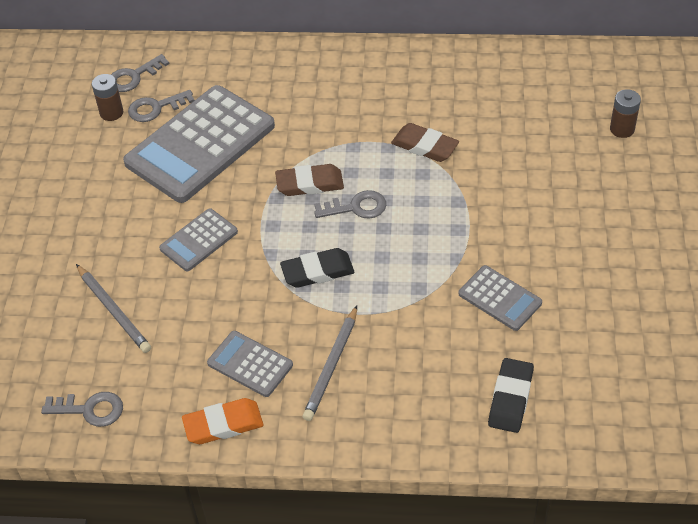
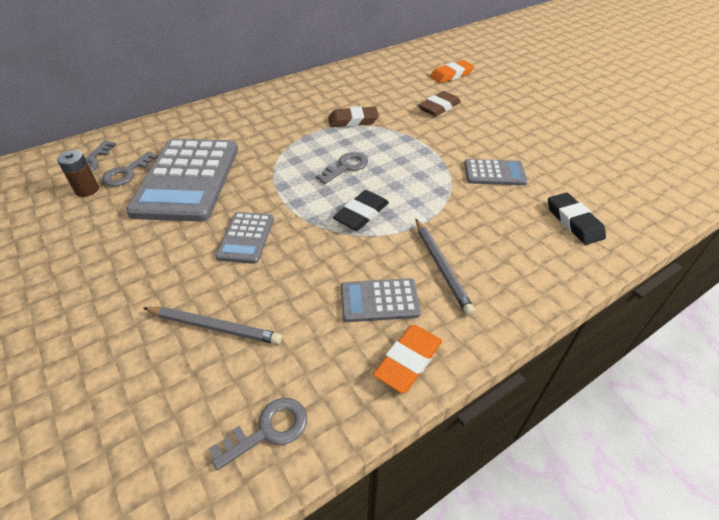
camera: 40 degrees left, 5 degrees down
brown eraser [275,164,344,196] -> brown eraser moved to [418,91,461,116]
brown battery [610,89,641,138] -> orange eraser [430,60,474,83]

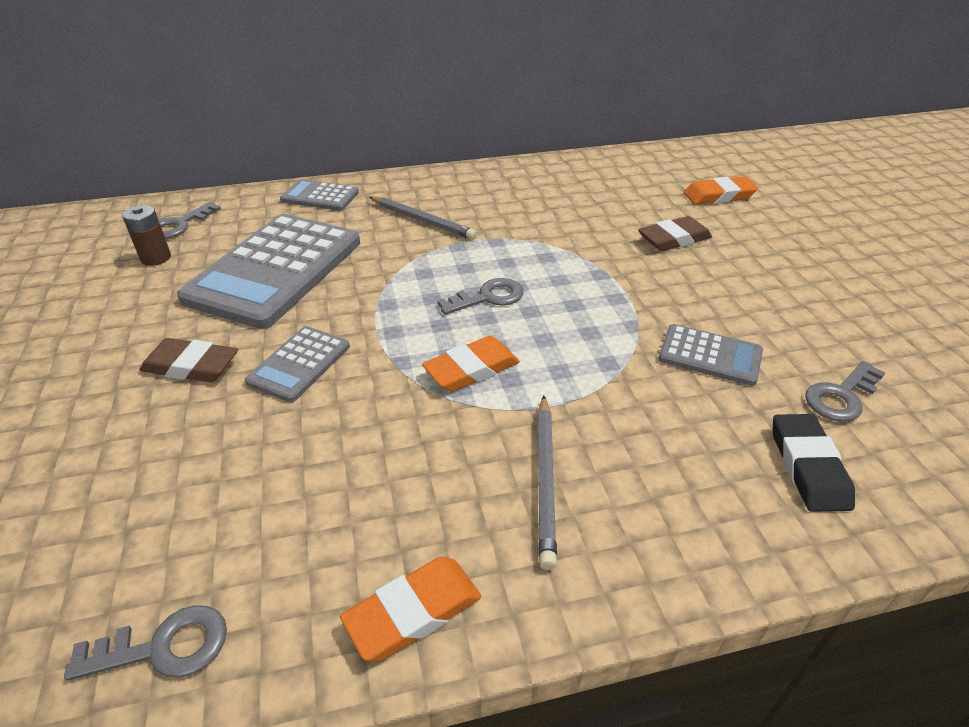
camera: 20 degrees right, 5 degrees down
grey key [102,151,158,187] -> grey key moved to [805,361,885,422]
grey pencil [143,307,282,345] -> grey pencil moved to [369,196,477,240]
brown eraser [328,106,379,127] -> brown eraser moved to [139,338,238,382]
black eraser [333,190,389,231] -> orange eraser [422,336,520,392]
grey calculator [341,278,421,322] -> grey calculator moved to [280,179,359,211]

